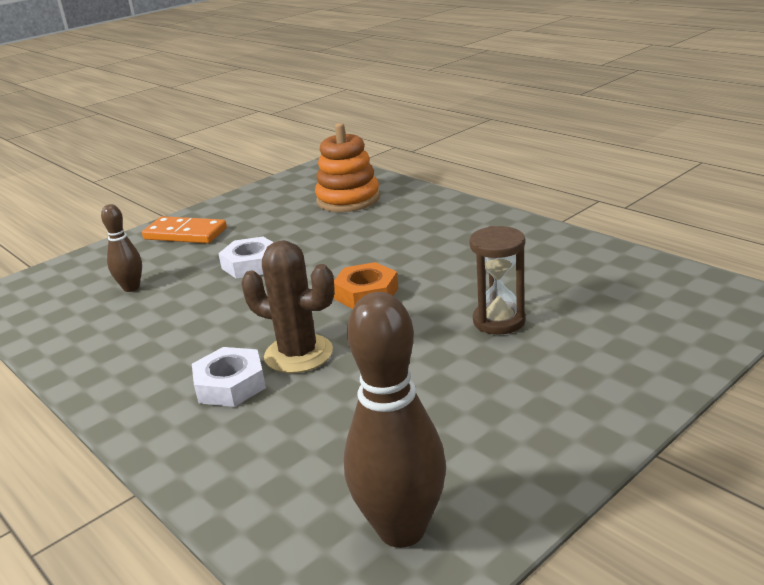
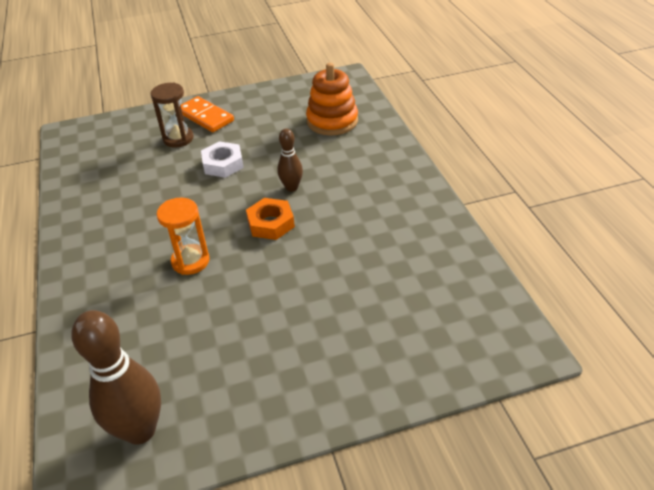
camera: 25 degrees right, 15 degrees up
brown bowling pin [101,204,142,292] -> brown bowling pin moved to [277,128,303,192]
white nut [192,347,266,407] -> none
brown cactus [241,240,335,373] -> orange hourglass [156,197,210,275]
brown hourglass [469,226,526,335] -> brown hourglass moved to [150,82,194,148]

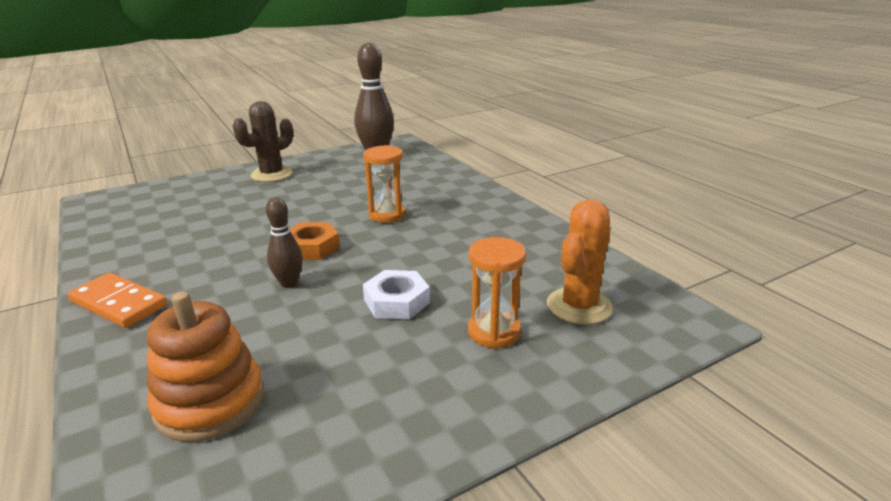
camera: 165 degrees right, 15 degrees down
brown hourglass [150,82,194,148] -> orange hourglass [468,237,526,349]
orange domino [181,96,234,132] -> orange domino moved to [67,273,167,328]
none -> brown cactus [233,101,293,182]
none -> orange cactus [547,199,613,325]

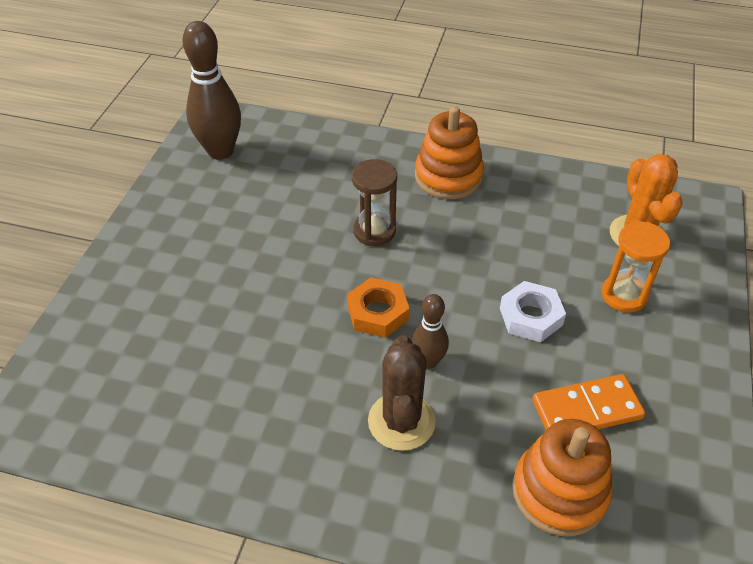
camera: 45 degrees left, 20 degrees up
orange domino [67,273,167,328] -> orange domino moved to [533,374,645,430]
brown cactus [233,101,293,182] -> brown cactus moved to [368,335,436,451]
orange hourglass [363,145,406,223] -> brown hourglass [352,159,397,246]
none -> orange stacking toy [415,106,484,199]

